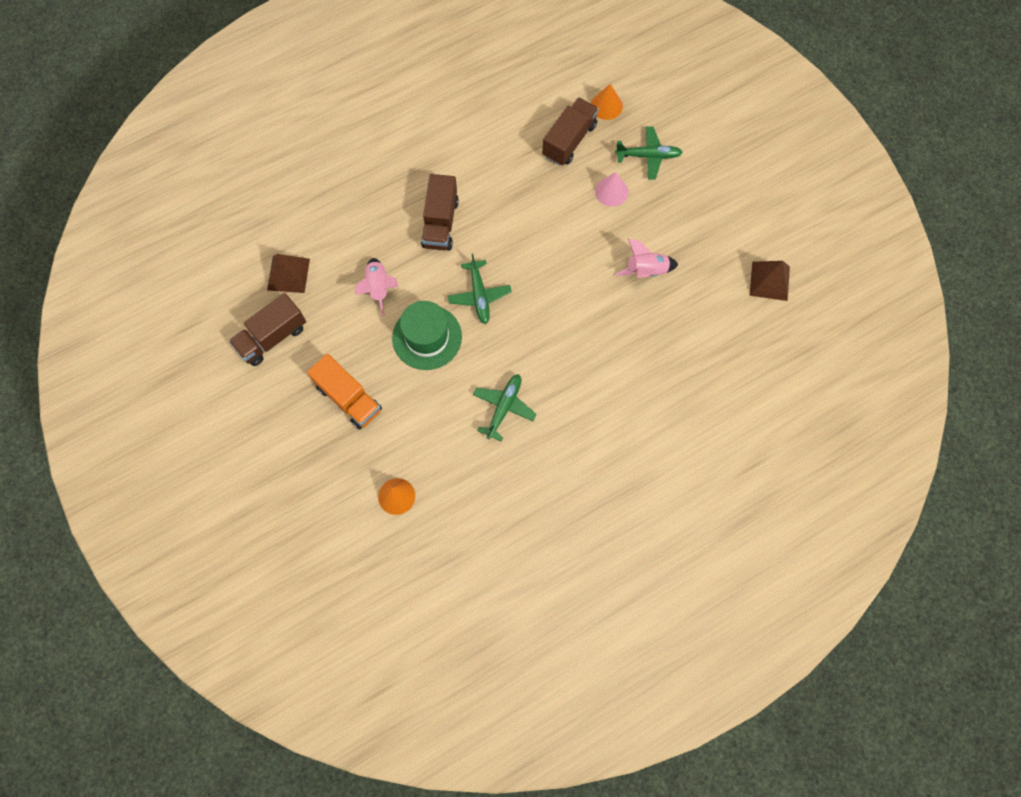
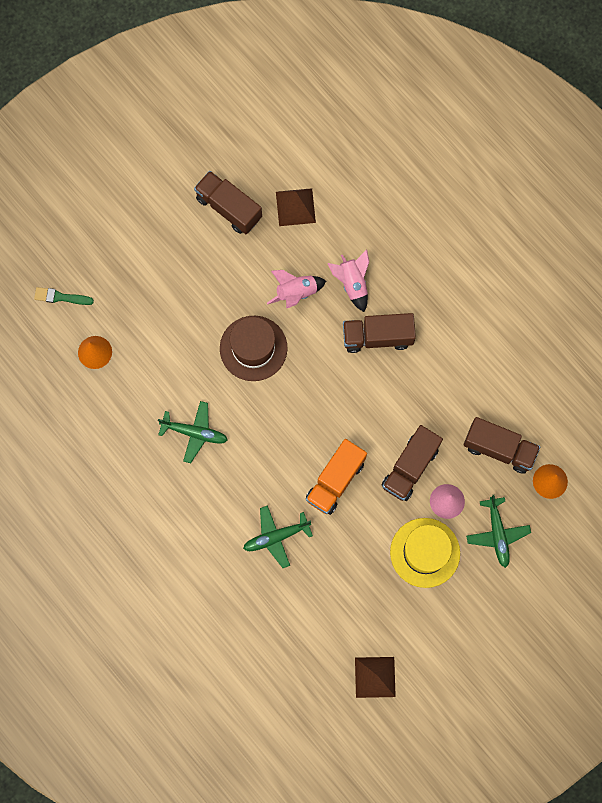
camera: 80 degrees right, 5 degrees up
orange truck [307,354,382,430] -> orange truck moved to [306,439,367,515]
green hat [392,301,462,370] -> brown hat [220,316,288,381]
green plane [448,254,512,324] -> green plane moved to [243,505,313,568]
pink rocket [615,239,678,278] -> pink rocket moved to [327,249,369,312]
none -> green brush [34,287,94,305]
none -> brown truck [381,425,443,501]
none -> yellow hat [390,518,460,588]

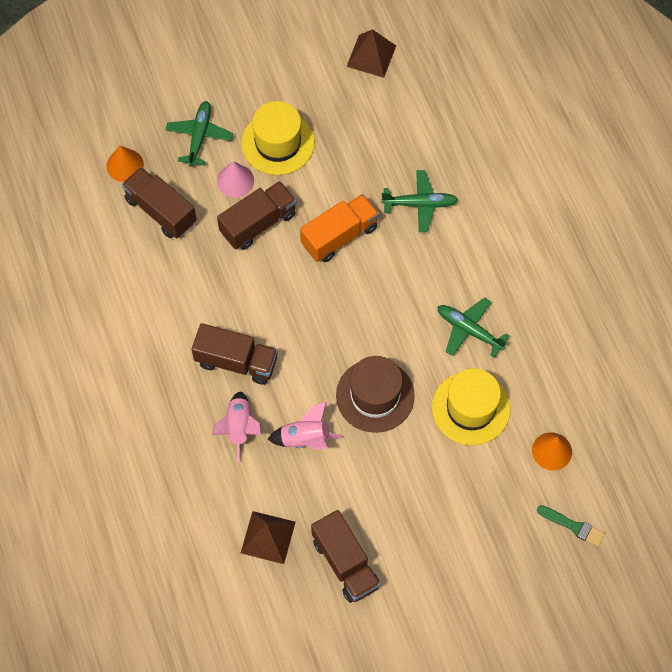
camera: 160 degrees left, 10 degrees down
none -> yellow hat [432,368,511,445]

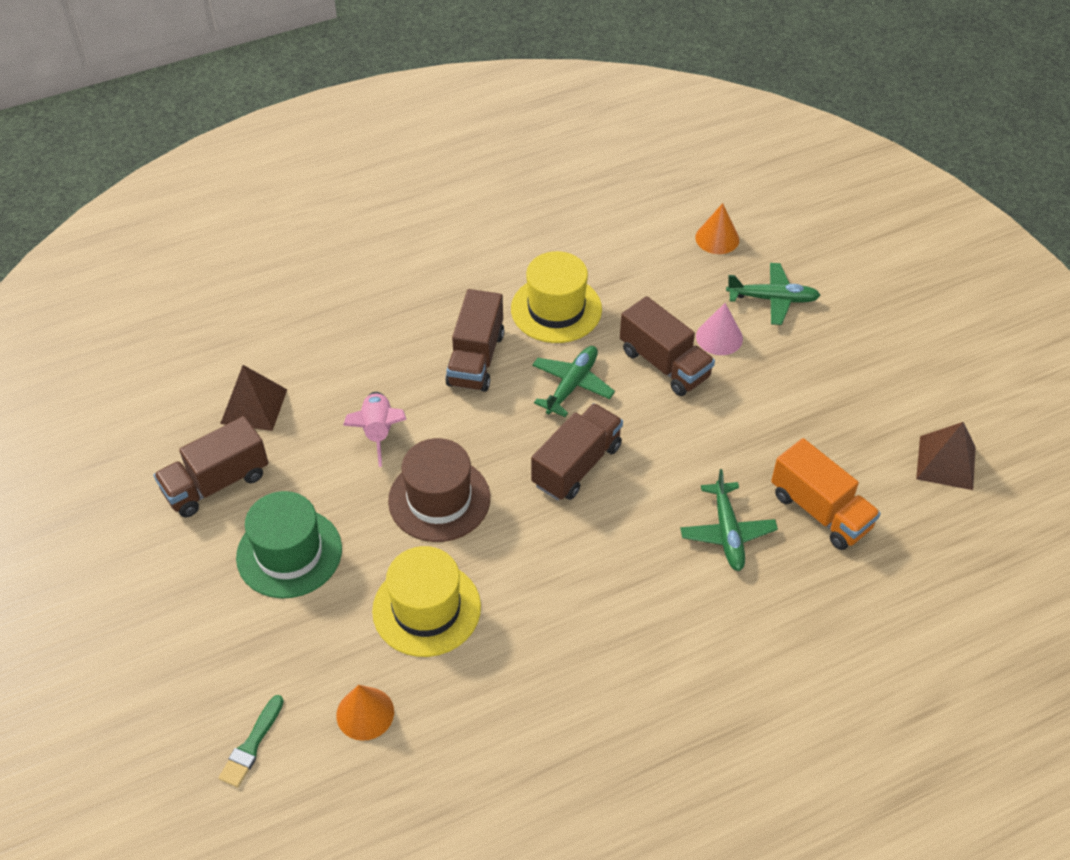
camera: 85 degrees right, 15 degrees down
brown truck [122,167,197,239] -> brown truck moved to [531,403,623,500]
pink rocket [212,391,262,462] -> none
yellow hat [241,101,315,175] -> yellow hat moved to [511,251,602,343]
orange truck [300,194,379,262] -> orange truck moved to [771,438,881,550]
green plane [438,298,510,358] -> green plane moved to [532,346,615,417]
none -> green hat [236,491,342,599]

